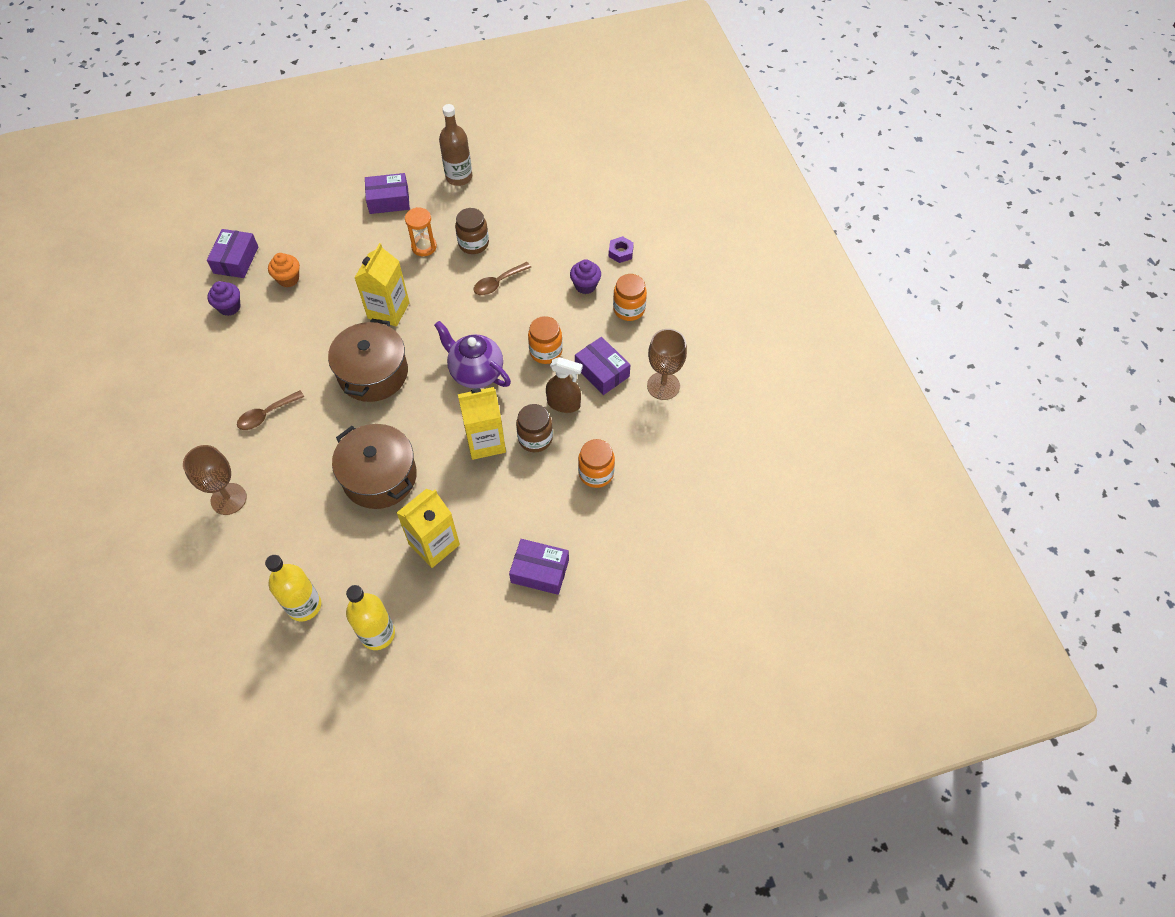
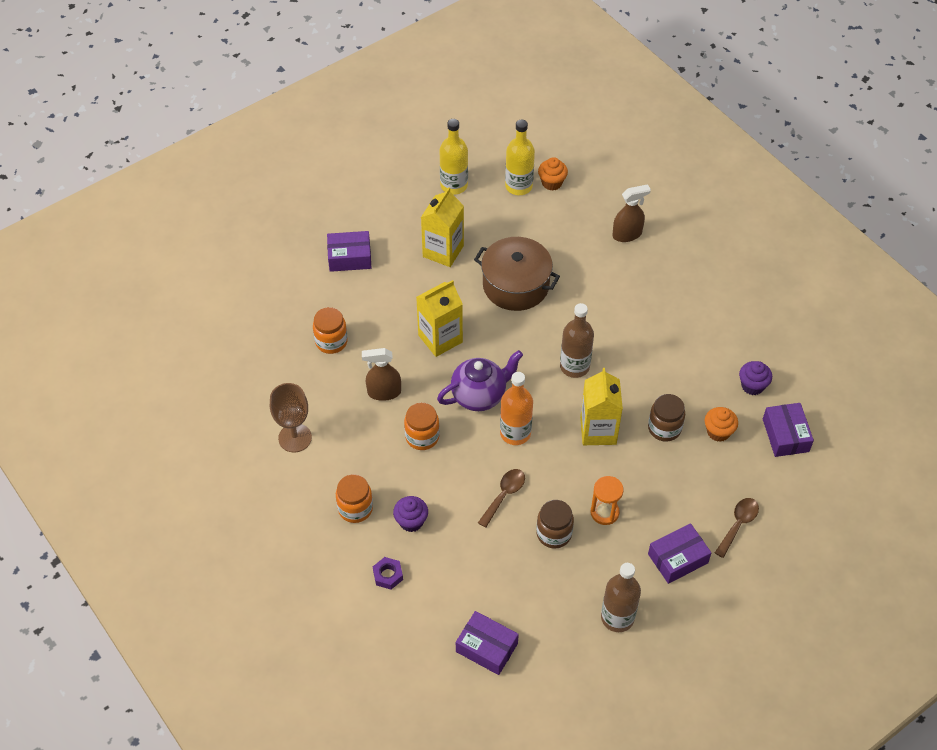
camera: 160 degrees right, 5 degrees down
brown goblet [183,445,247,515] -> brown spray bottle [612,184,651,242]
brown spoon [237,391,304,430] -> brown spoon moved to [715,498,759,558]
brown pot [328,319,408,402] -> brown bottle [560,303,594,378]
purple teapot [434,321,511,389] -> purple teapot turned 45 degrees counterclockwise [437,350,523,411]
brown jar [516,404,553,452] -> brown jar moved to [648,394,685,442]
purple box [575,337,630,395] -> purple box moved to [456,611,519,675]
none -> orange bottle [500,372,533,445]
none -> orange cupcake [538,157,568,190]

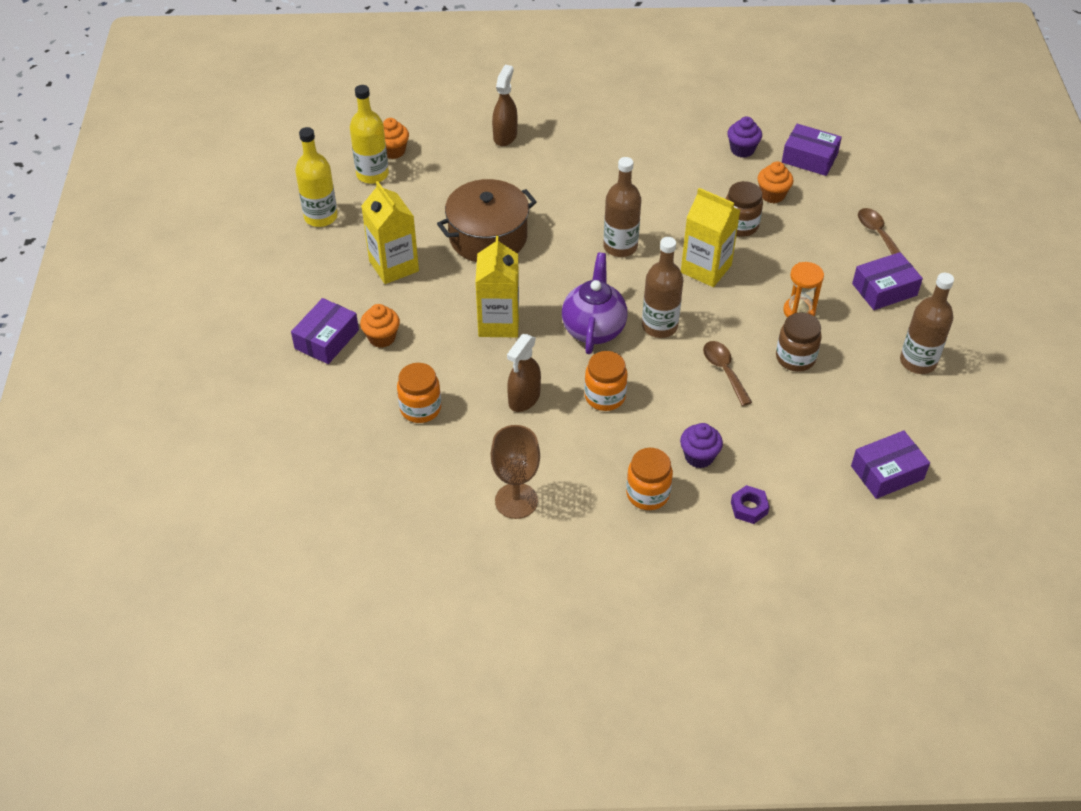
camera: 55 degrees left, 5 degrees down
orange bottle [500,372,533,445] -> brown bottle [642,237,683,338]
purple box [648,523,711,584] -> purple box turned 60 degrees clockwise [852,252,923,310]
none -> orange cupcake [360,304,400,348]

